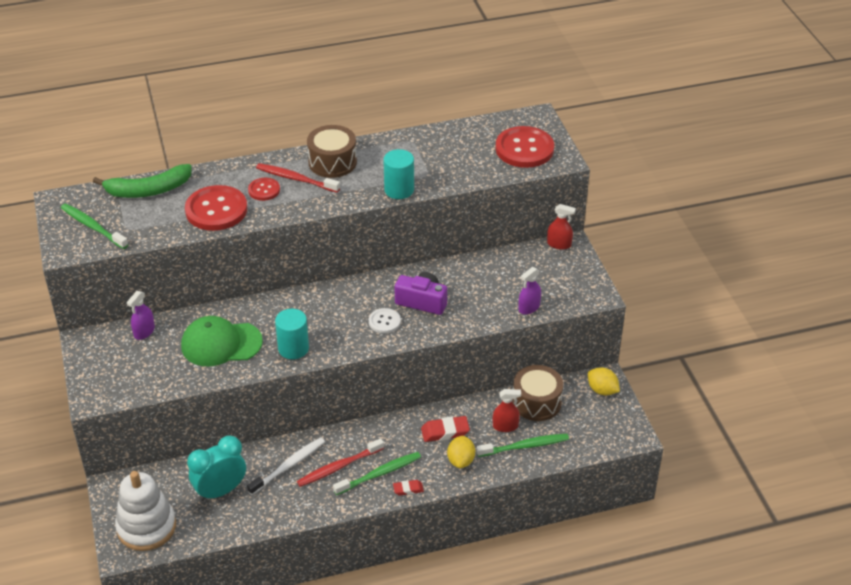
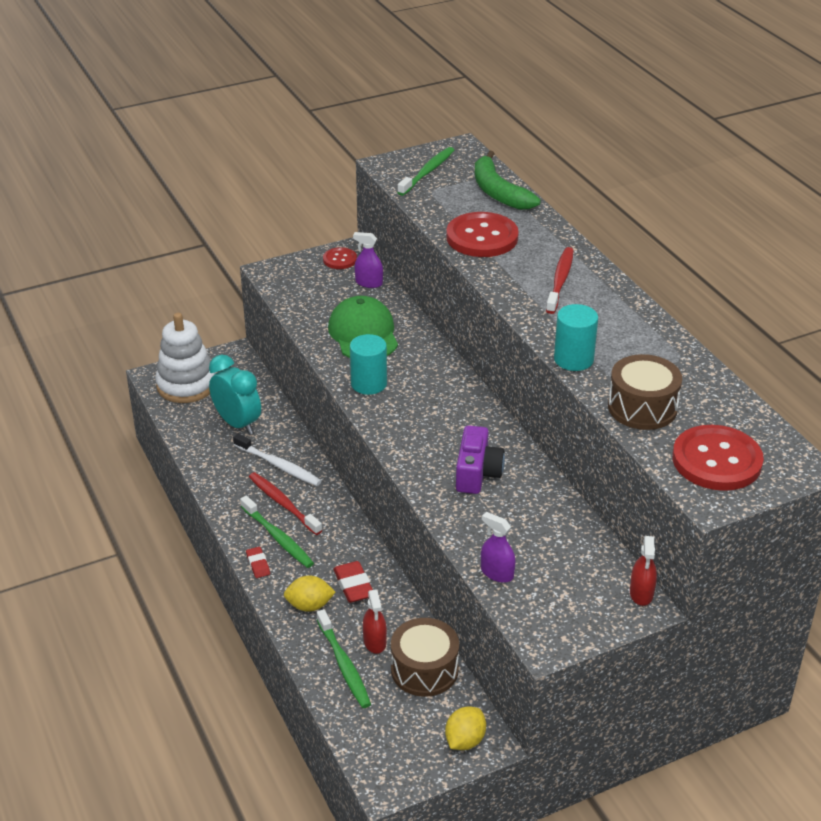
camera: 80 degrees right, 5 degrees down
red button [248,178,280,201] -> red button moved to [323,247,357,269]
brown drum [307,125,357,178] -> brown drum moved to [608,354,682,430]
white button [369,308,401,334] -> none

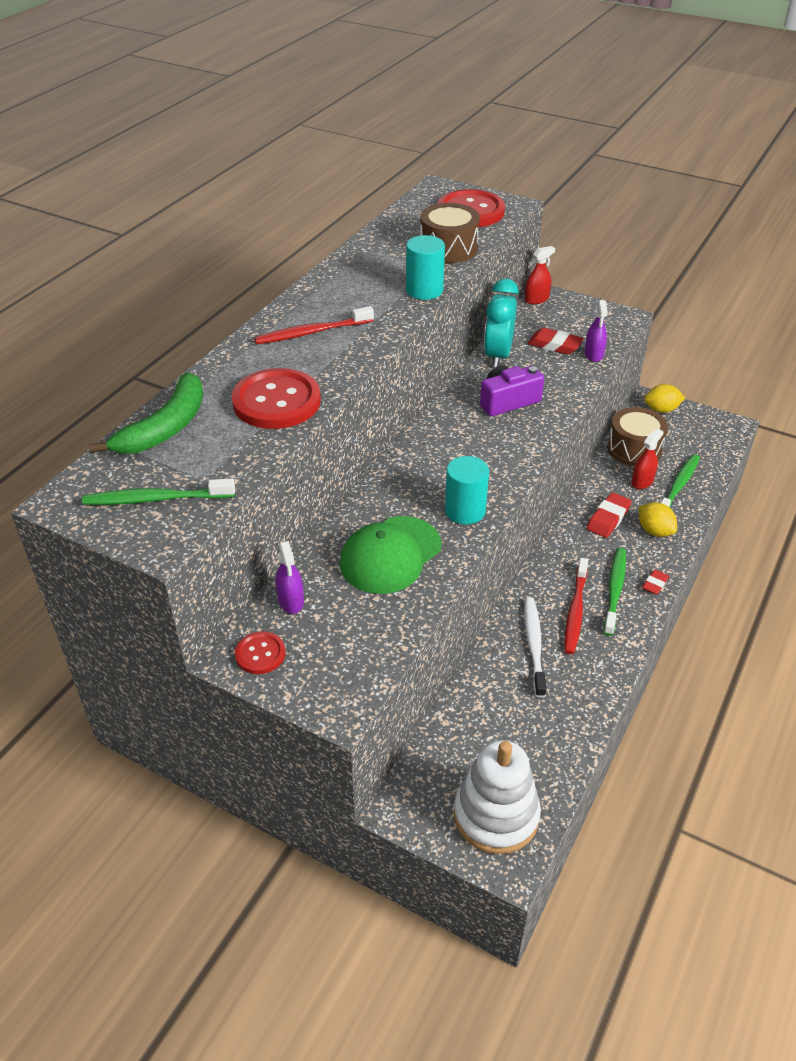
camera: 125 degrees left, 5 degrees up
turquoise clock [209,354,261,435] -> turquoise clock moved to [484,278,519,368]
none -> red eraser [528,328,584,355]

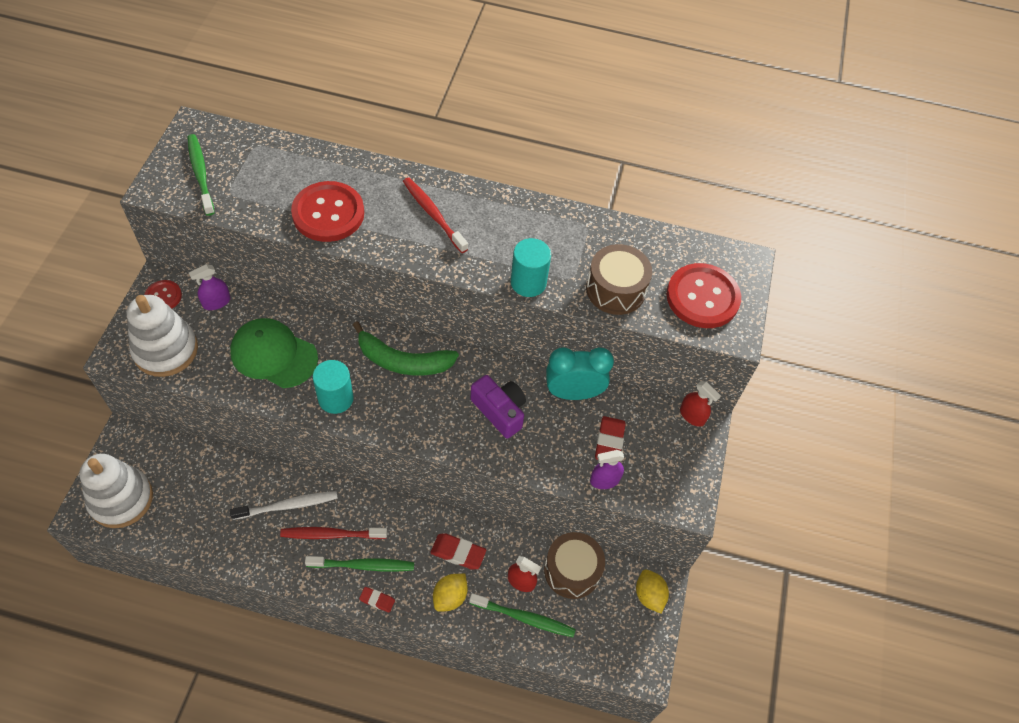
camera: 70 degrees right, 15 degrees up
green banana [88,372,203,454] -> green banana moved to [353,321,459,376]
none -> white stacking toy [127,295,198,377]

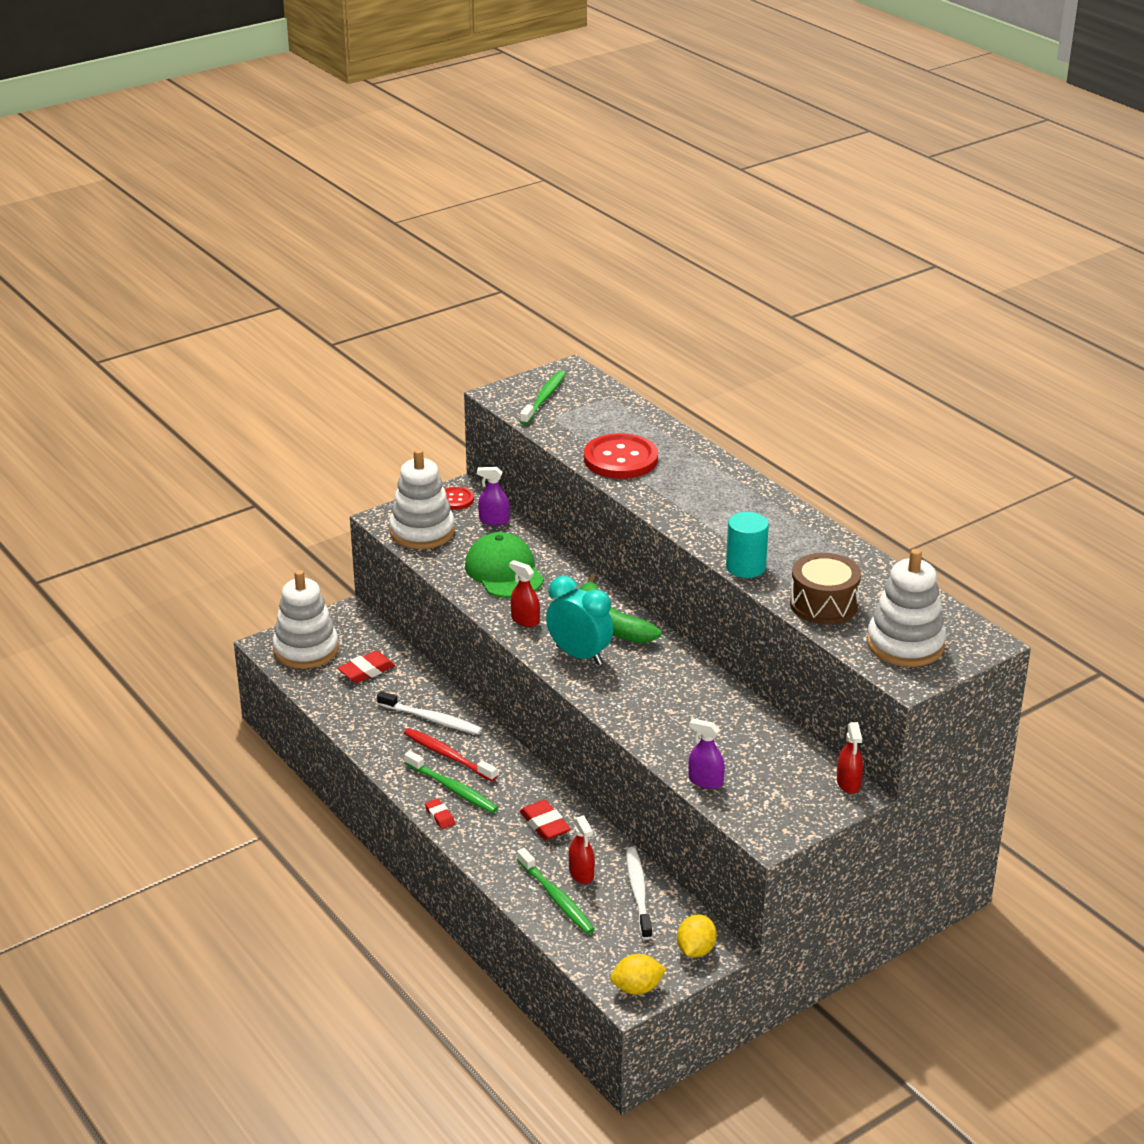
camera: 45 degrees right, 25 degrees down
turquoise cylinder [313,360,354,414] -> red spray bottle [509,560,540,627]
red toothbrush [403,177,468,253] -> none
yellow lemon [433,574,468,612] -> yellow lemon moved to [610,954,666,995]
purple camera [470,375,526,439] -> none
brown drum [544,532,605,599] -> white toothbrush [626,847,652,940]
turquoise clock [546,347,614,400] -> turquoise clock moved to [546,576,613,665]
red eraser [595,416,626,460] -> red eraser moved to [337,651,395,683]
red button [666,263,741,328] -> white stacking toy [867,549,946,667]

